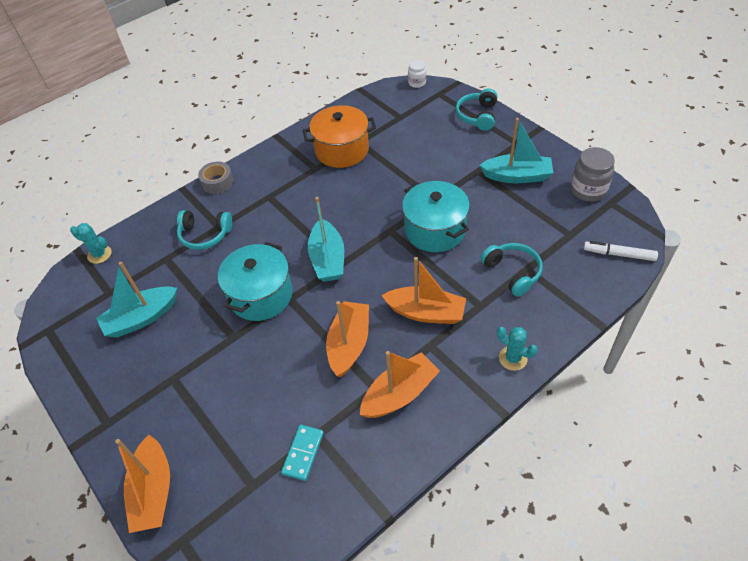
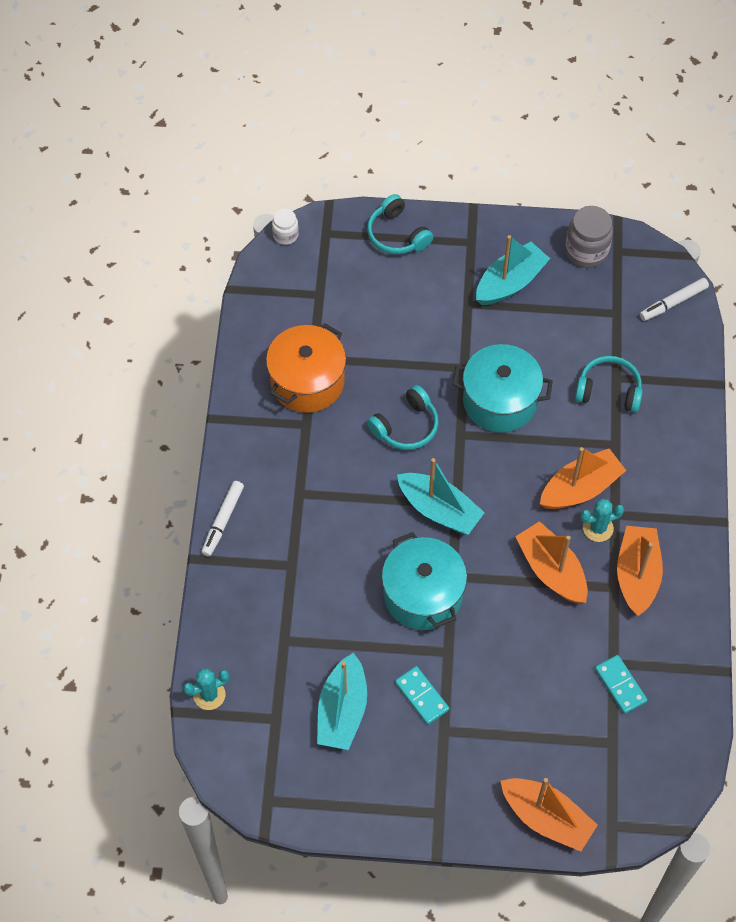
camera: 50 degrees left, 10 degrees up
turquoise headphones [177,210,232,250] -> turquoise headphones moved to [367,385,439,450]
grey tape [198,162,234,194] -> white marker [201,481,244,556]
turquoise cactus [497,327,538,371] -> turquoise cactus moved to [580,499,624,542]
none -> turquoise domino [395,666,449,725]

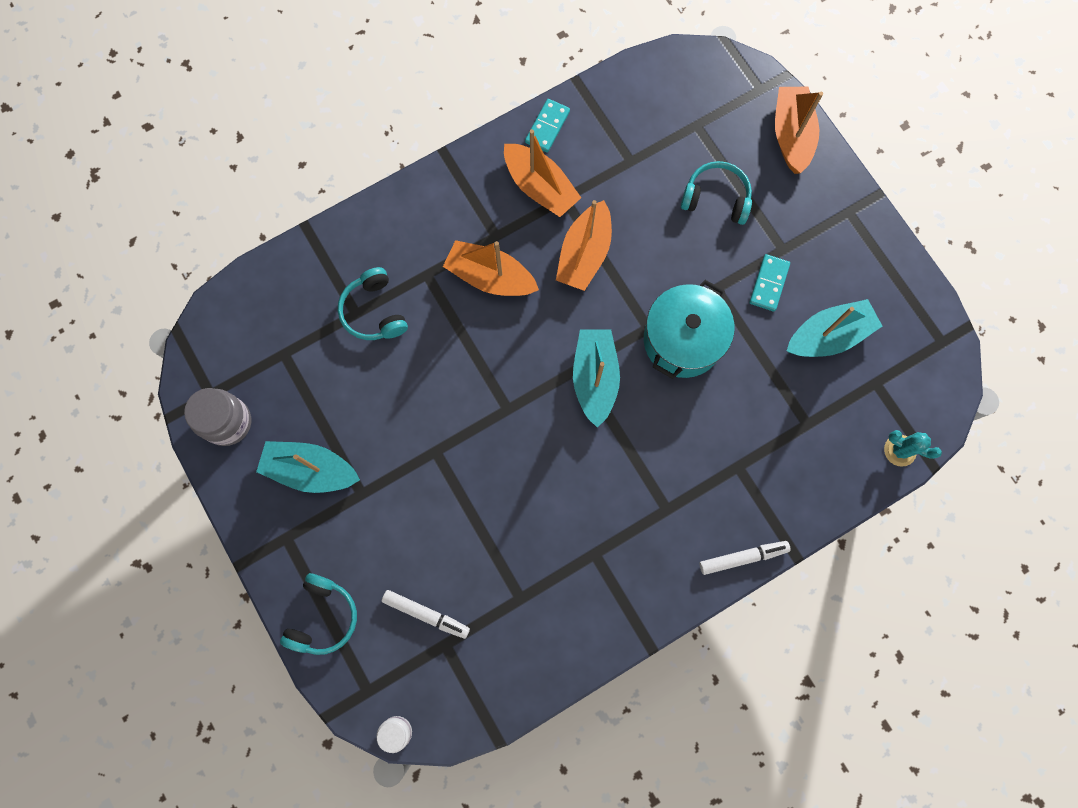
camera: 125 degrees left, 15 degrees up
orange pot [266,323,346,413] -> none
turquoise headphones [367,385,439,450] -> turquoise headphones moved to [681,161,752,225]
turquoise pot [452,344,553,433] -> none
turquoise cactus [580,499,624,542] -> none
turquoise domino [595,655,647,714] -> turquoise domino moved to [525,99,570,153]
orange boat [617,526,663,616] -> orange boat turned 105 degrees counterclockwise [504,129,581,217]
white marker [640,278,709,321] -> white marker moved to [382,590,470,639]

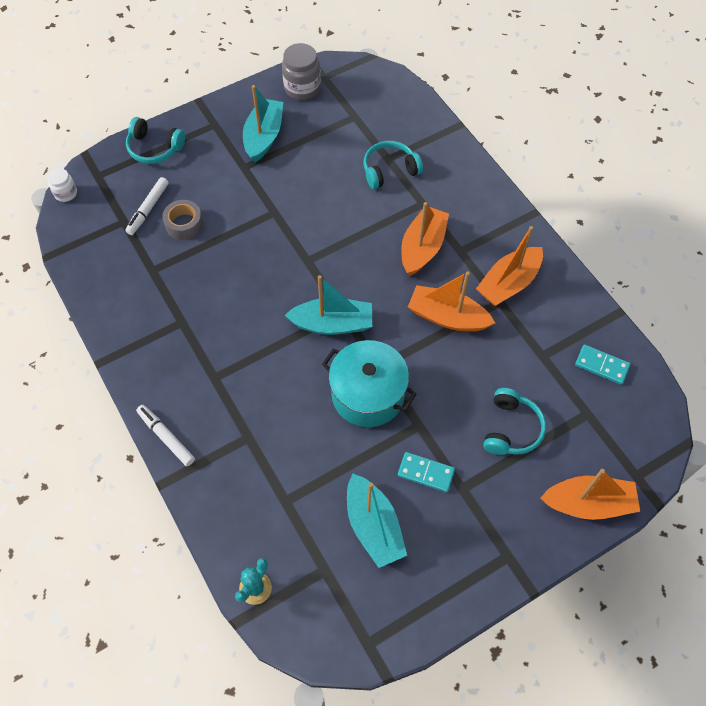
camera: 90 degrees right, 15 degrees down
turquoise domino [525,99,570,153] -> turquoise domino moved to [575,345,630,385]
white marker [700,541,791,575] -> white marker turned 150 degrees clockwise [136,405,195,466]
none -> grey tape [162,200,203,240]

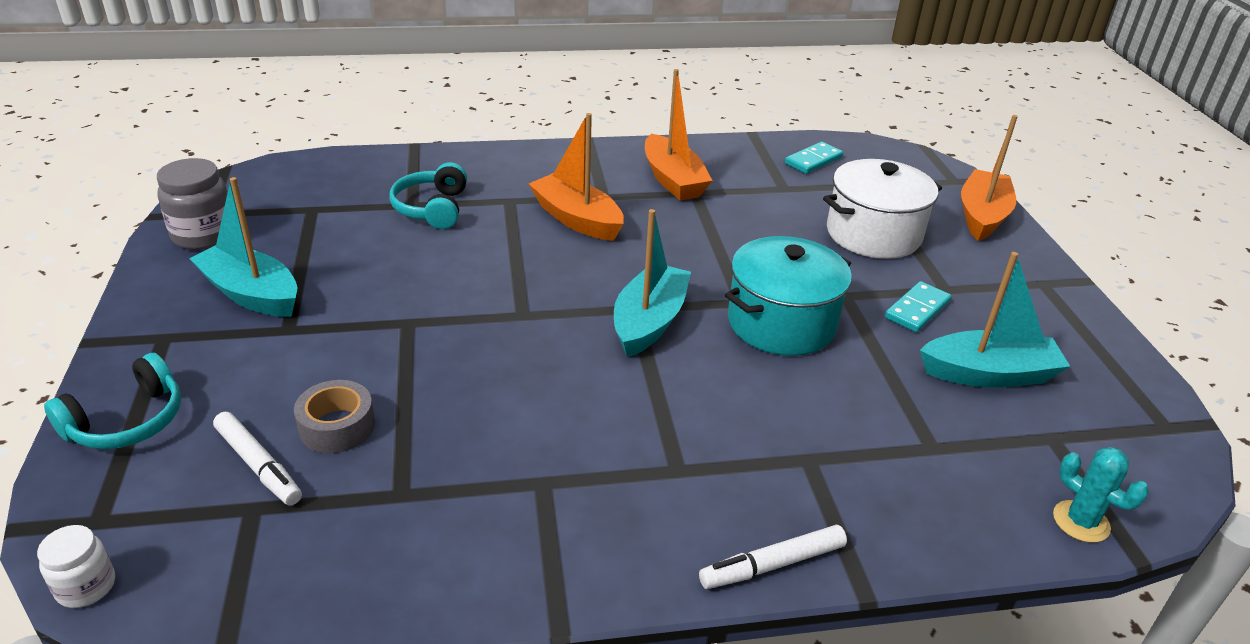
camera: 70 degrees left, 25 degrees down
orange boat [408,271,495,332] -> none
turquoise headphones [483,388,546,455] -> white pot [823,159,942,259]

